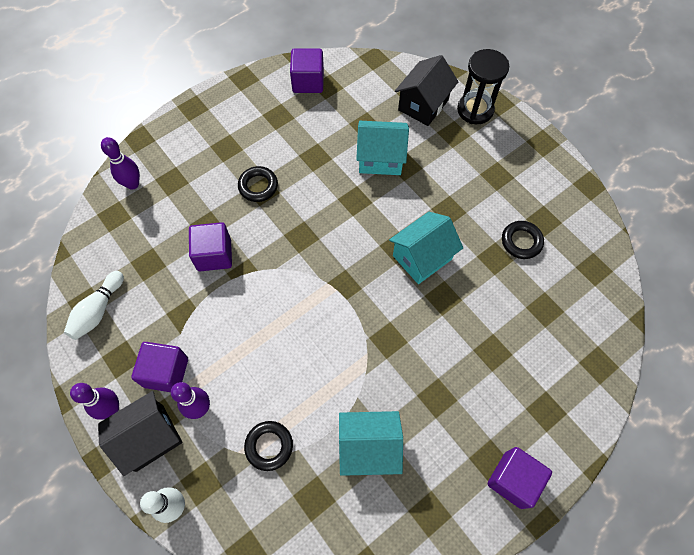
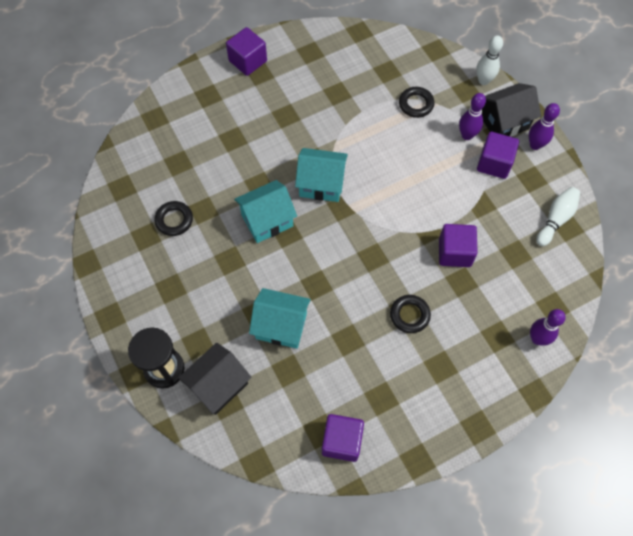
camera: 170 degrees left, 0 degrees up
turquoise house [339,411,403,476] -> turquoise house moved to [295,148,348,202]

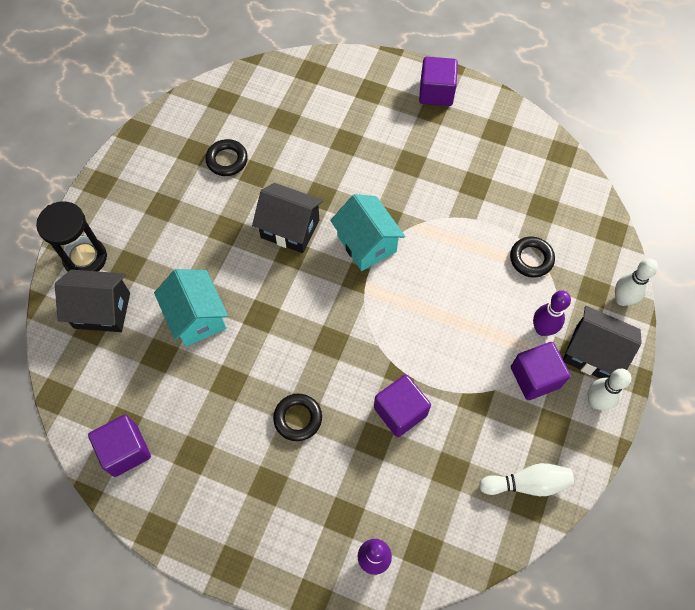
camera: 50 degrees right, 0 degrees up
turquoise house [234,180,297,243] -> black house [252,183,323,253]
purple bowling pin [529,103,560,150] -> white bowling pin [588,369,631,410]

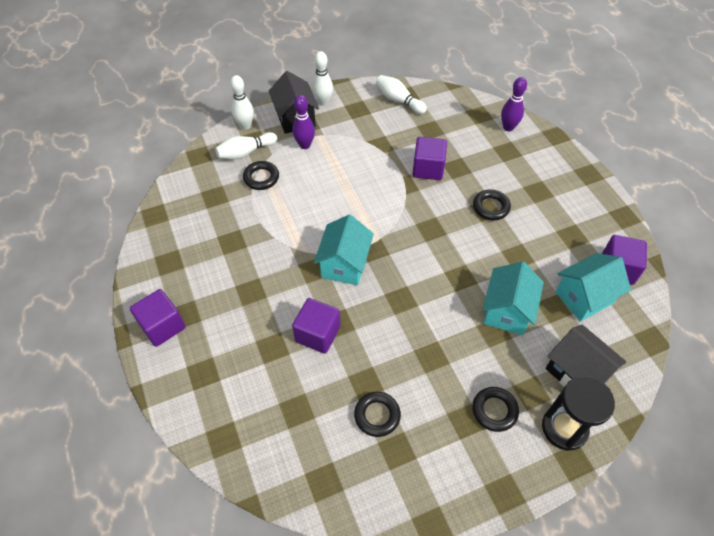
camera: 135 degrees left, 10 degrees down
black house [252,183,323,253] -> none
purple cube [511,342,570,400] -> purple cube moved to [292,298,340,354]
none -> white bowling pin [215,132,277,159]
none -> black ring [472,387,519,432]
none -> turquoise house [555,253,631,321]

